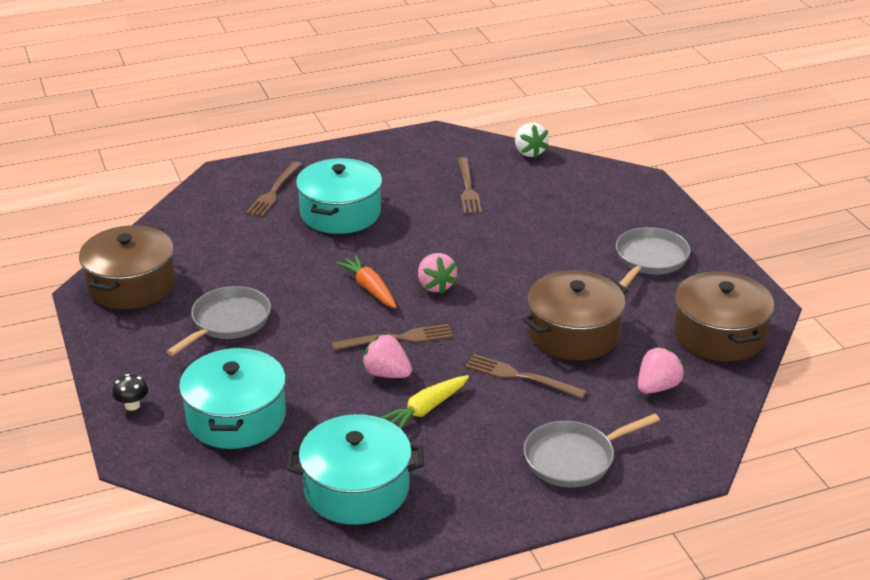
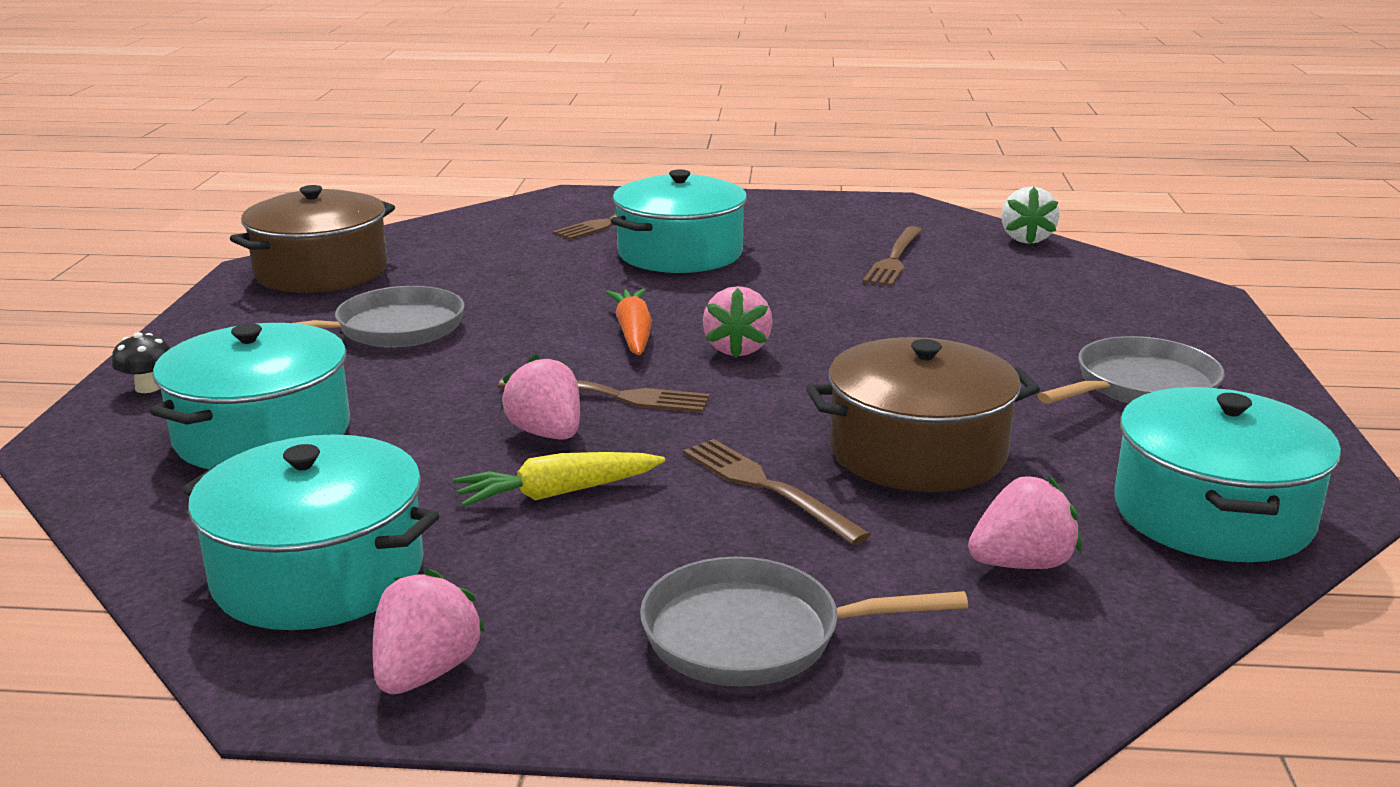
camera: 25 degrees right, 10 degrees down
brown pot [674,271,774,362] -> turquoise pot [1114,387,1341,562]
none -> pink strawberry [373,569,485,694]

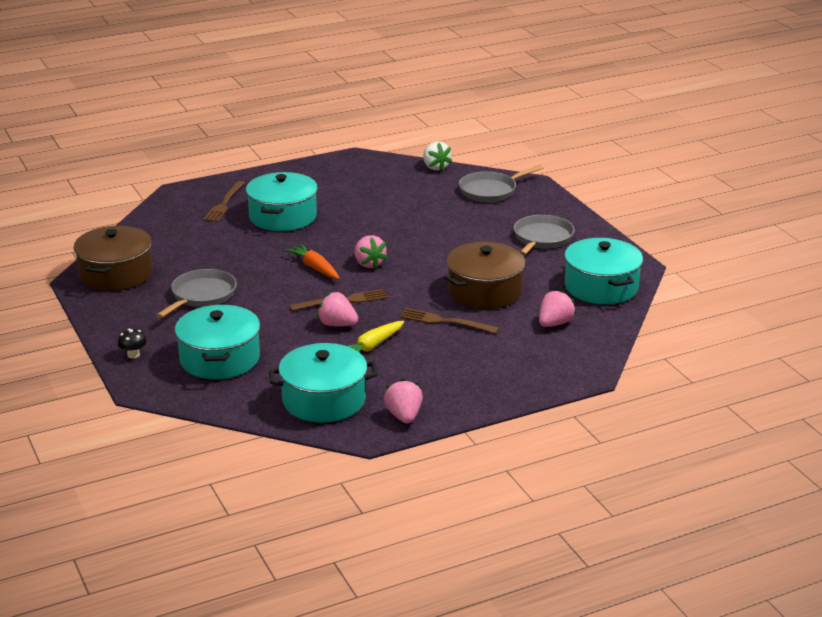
camera: 30 degrees left, 5 degrees up
grey pan [640,557,968,687] -> grey pan moved to [459,165,544,202]
brown fork [863,226,922,286] -> none

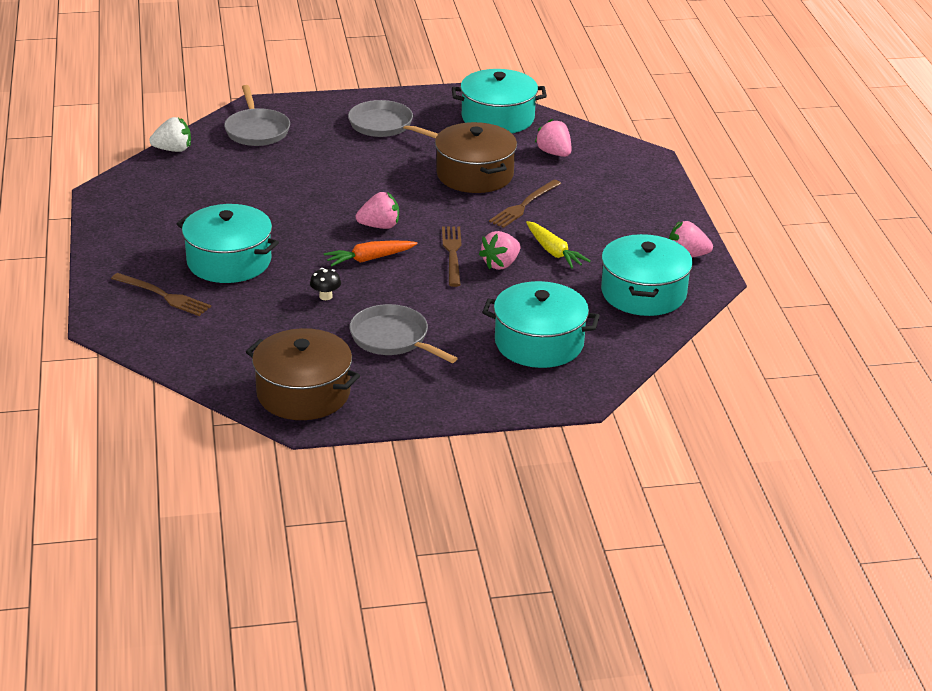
camera: 75 degrees left, 5 degrees up
black mushroom [118,329,147,358] -> black mushroom moved to [310,268,341,300]

